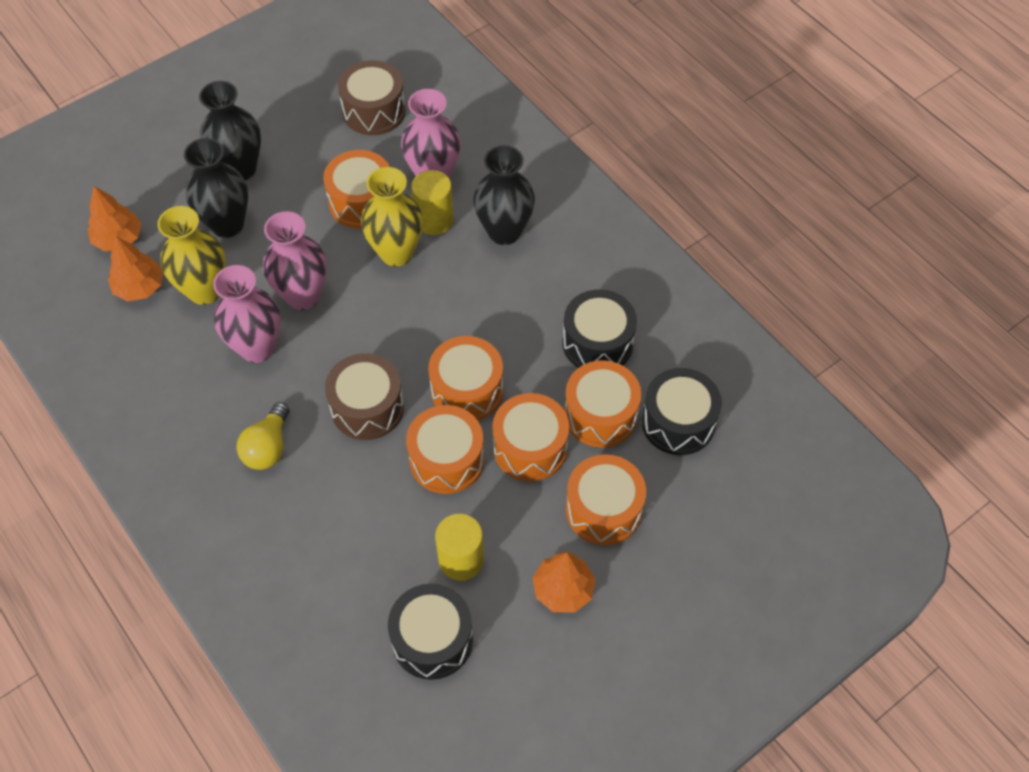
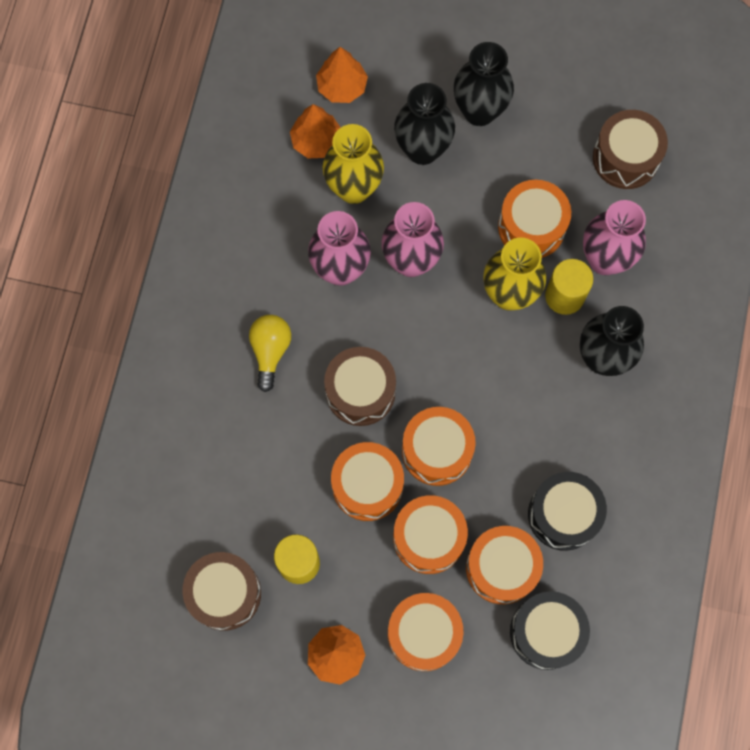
camera: 50 degrees right, 15 degrees up
yellow light bulb [237,402,289,470] -> yellow light bulb turned 120 degrees clockwise [249,315,291,392]
black drum [388,584,473,680] -> brown drum [182,552,261,631]

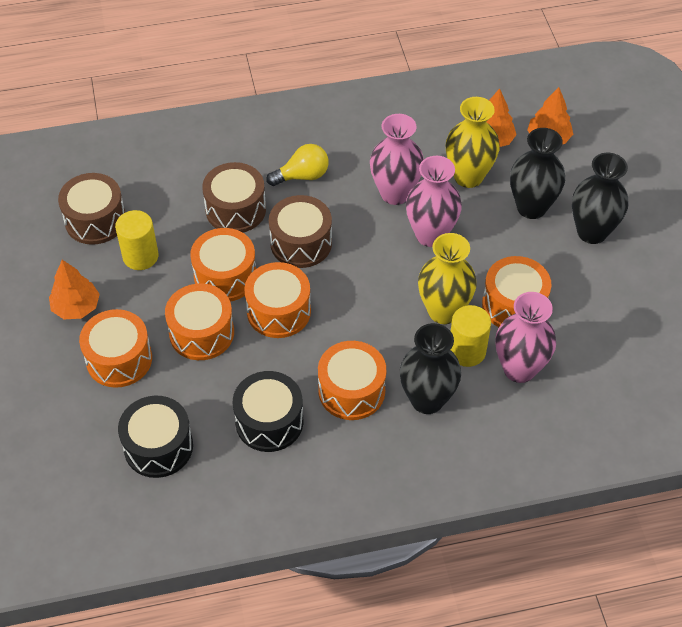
camera: 65 degrees right, 20 degrees down
orange drum [466,526,543,604] -> orange drum moved to [318,341,386,420]
brown drum [593,110,668,189] -> brown drum moved to [202,162,266,233]

